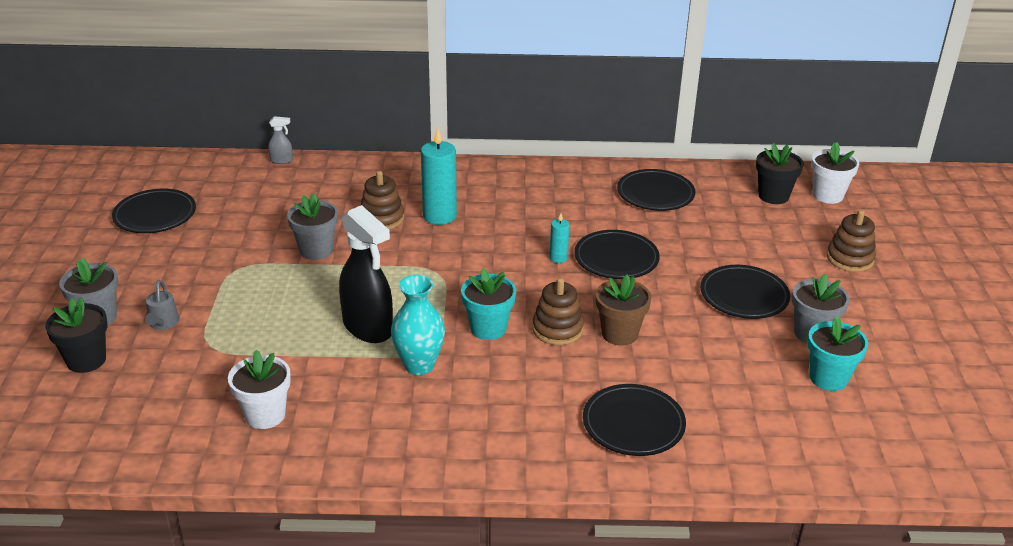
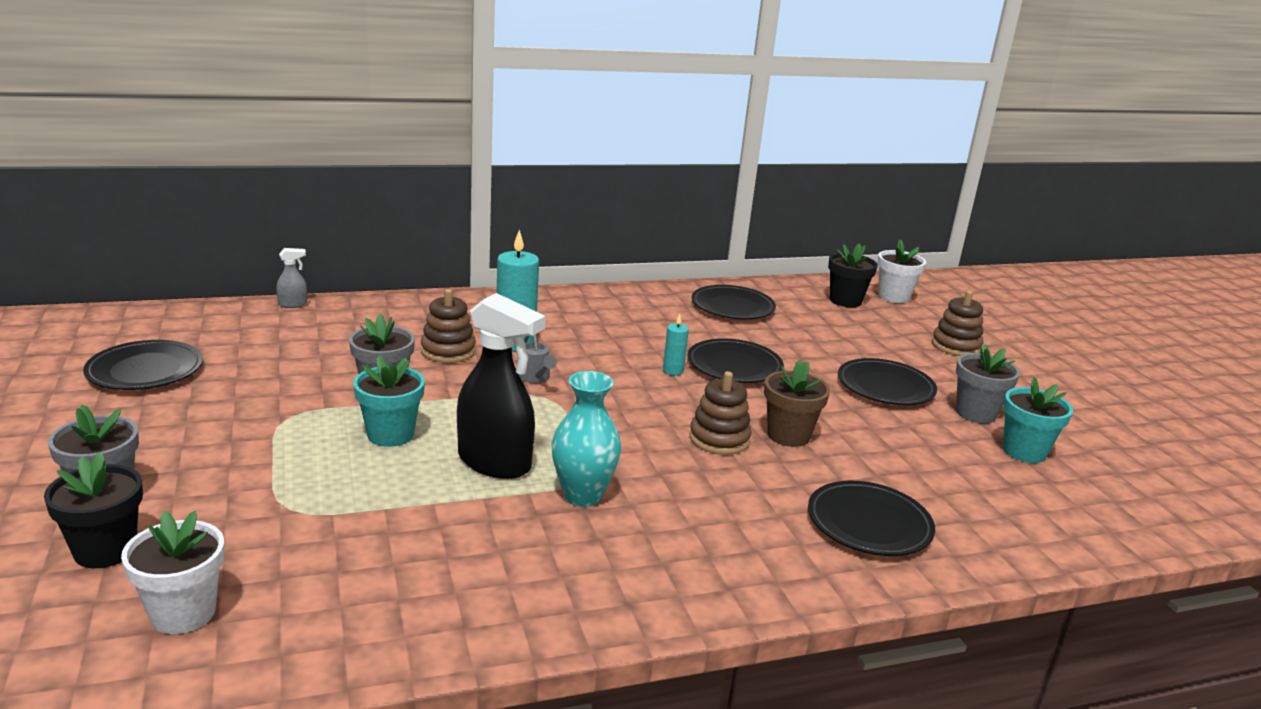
camera: 20 degrees left, 10 degrees down
grey watering can [145,280,179,330] -> grey watering can moved to [518,334,557,383]
white flower pot [228,350,291,429] -> white flower pot moved to [121,511,224,634]
turquoise flower pot [461,268,516,340] -> turquoise flower pot moved to [353,356,425,447]

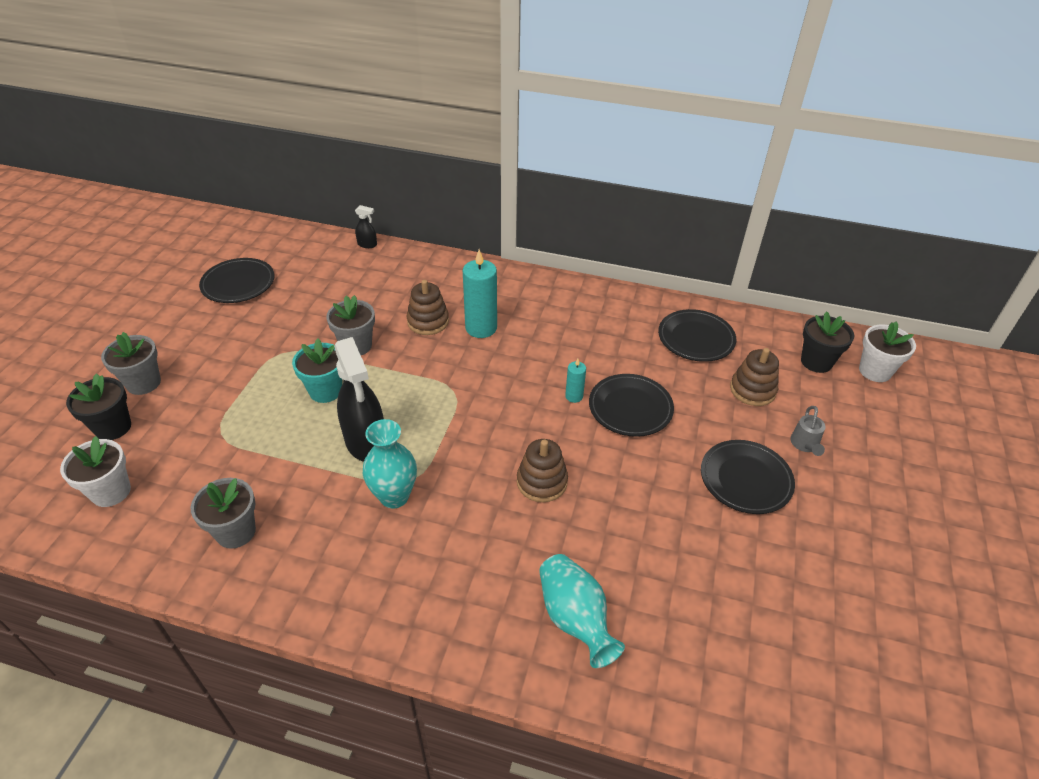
camera: 35 degrees right, 20 degrees up
grey spray bottle [276,248,307,308] -> black spray bottle [355,205,377,248]
grey watering can [518,334,557,383] -> grey watering can moved to [790,406,825,456]
brown flower pot [764,360,830,447] -> none
black plate [808,480,935,556] -> turquoise vase [539,554,625,668]
brown stacking toy [932,291,983,356] -> brown stacking toy moved to [730,348,779,406]
grey flower pot [956,344,1020,423] -> grey flower pot moved to [191,478,256,549]
turquoise flower pot [1003,377,1073,463] -> none

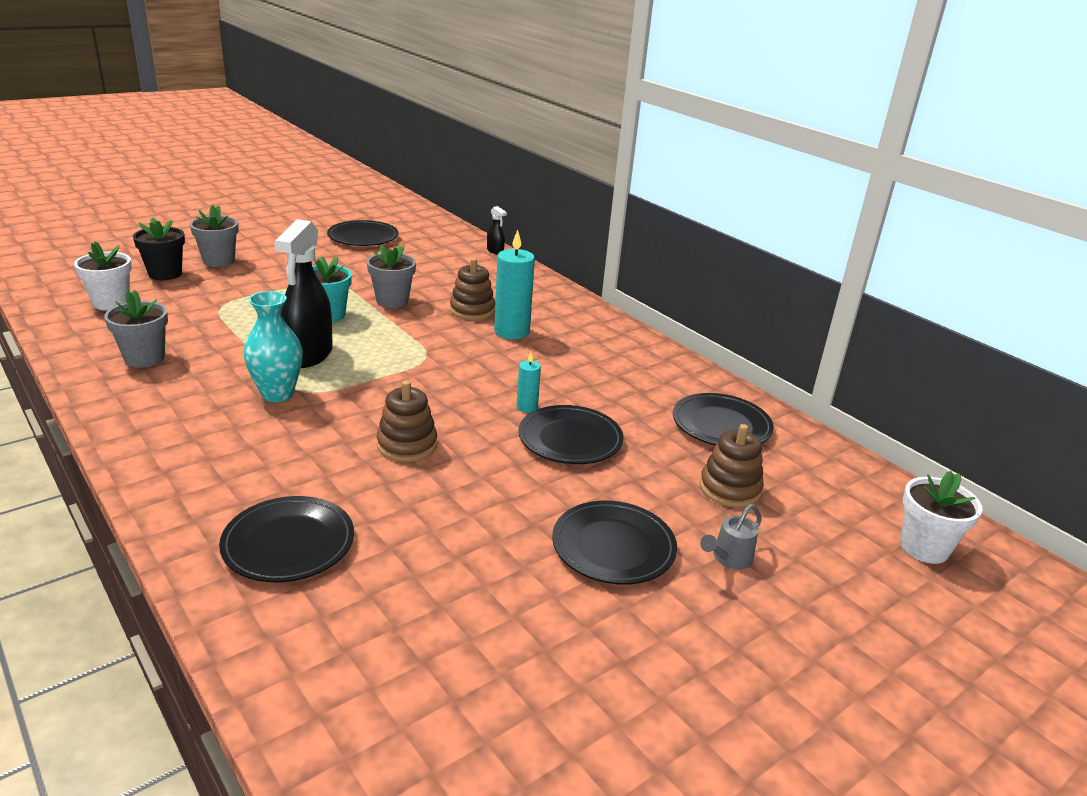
camera: 35 degrees right, 15 degrees down
turquoise vase [539,554,625,668] -> black plate [219,496,354,582]
black flower pot [801,311,854,373] -> none

